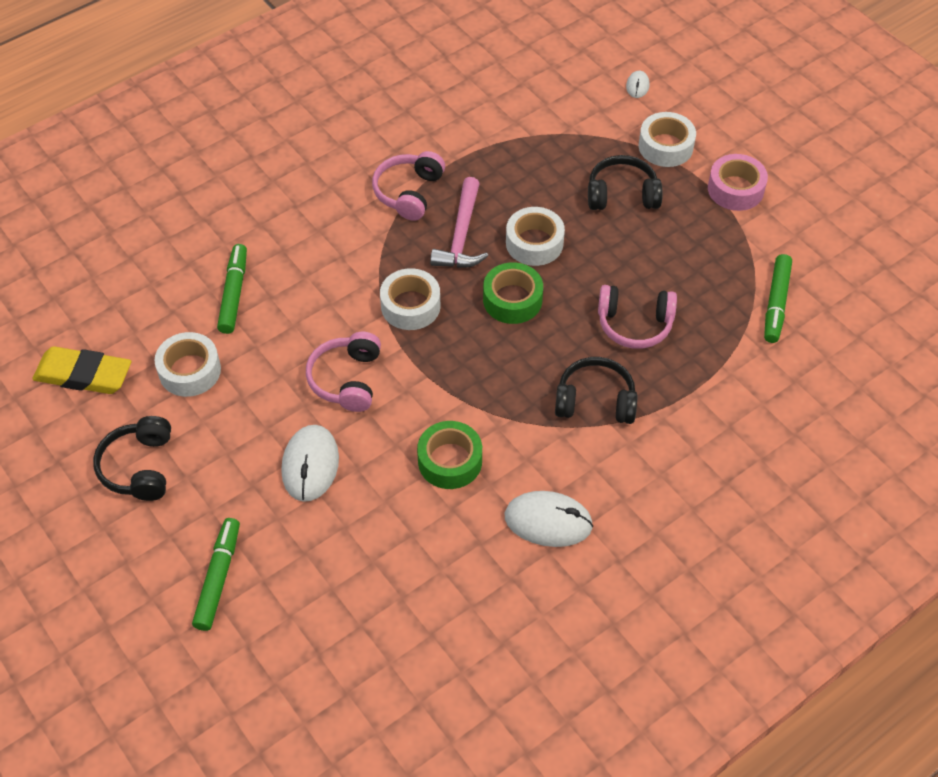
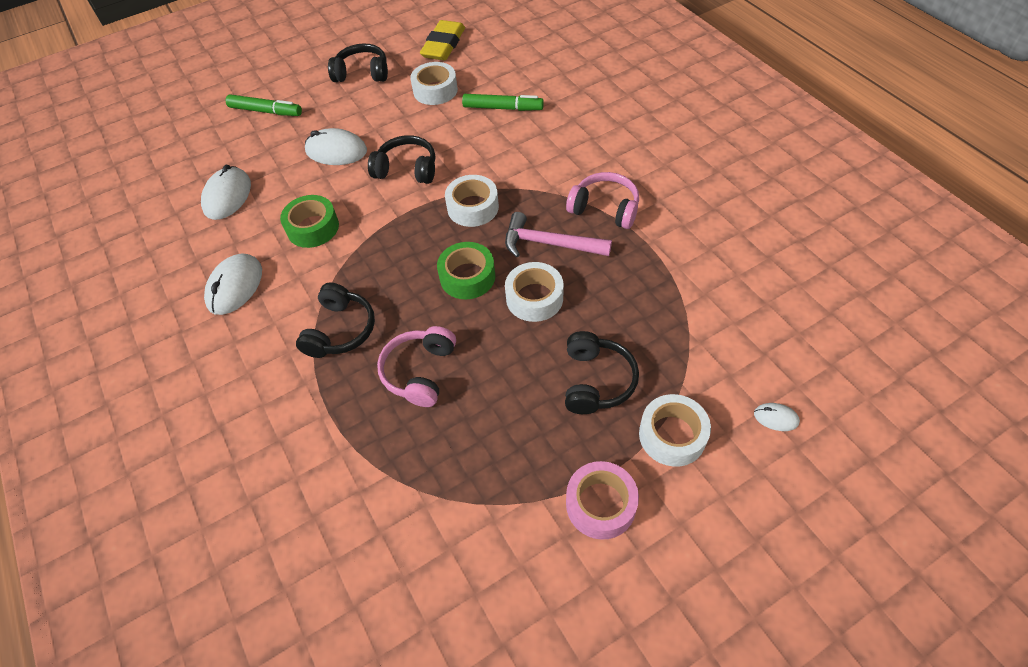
camera: 100 degrees right, 0 degrees up
pink headphones [306,332,381,412] -> black headphones [368,135,435,184]
green marker [764,254,792,343] -> none
none -> white mouse [201,165,251,220]

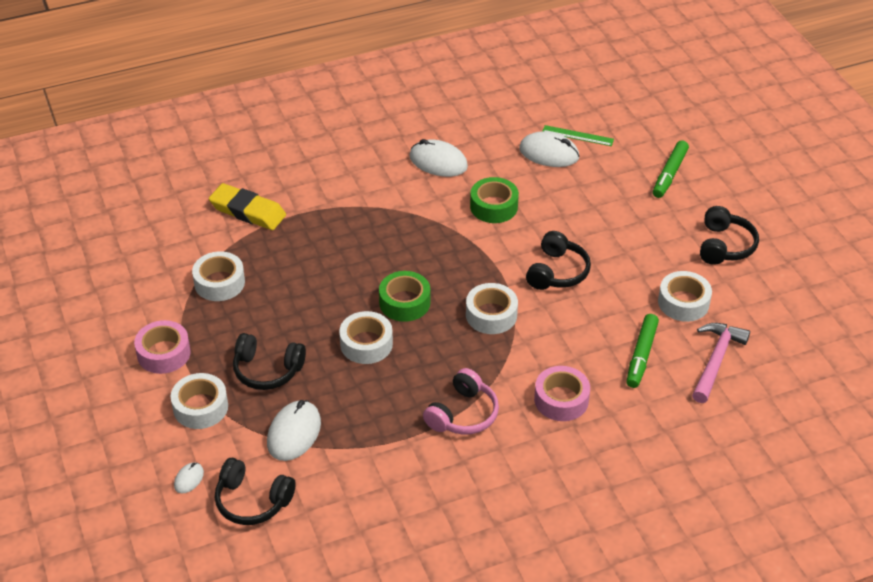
camera: 95 degrees right, 10 degrees down
black headphones [296,283,375,358] -> black headphones moved to [215,458,296,525]
white mouse [305,128,367,165] -> white mouse moved to [267,400,321,461]
pink headphones [377,326,456,407] -> none
yellow eraser [420,20,465,60] -> yellow eraser moved to [209,183,286,230]
pink hammer [505,212,612,257] -> pink hammer moved to [692,323,750,403]
none -> white tape [192,251,245,301]
none -> pink tape [534,366,590,421]
none -> green ruler [543,125,614,146]

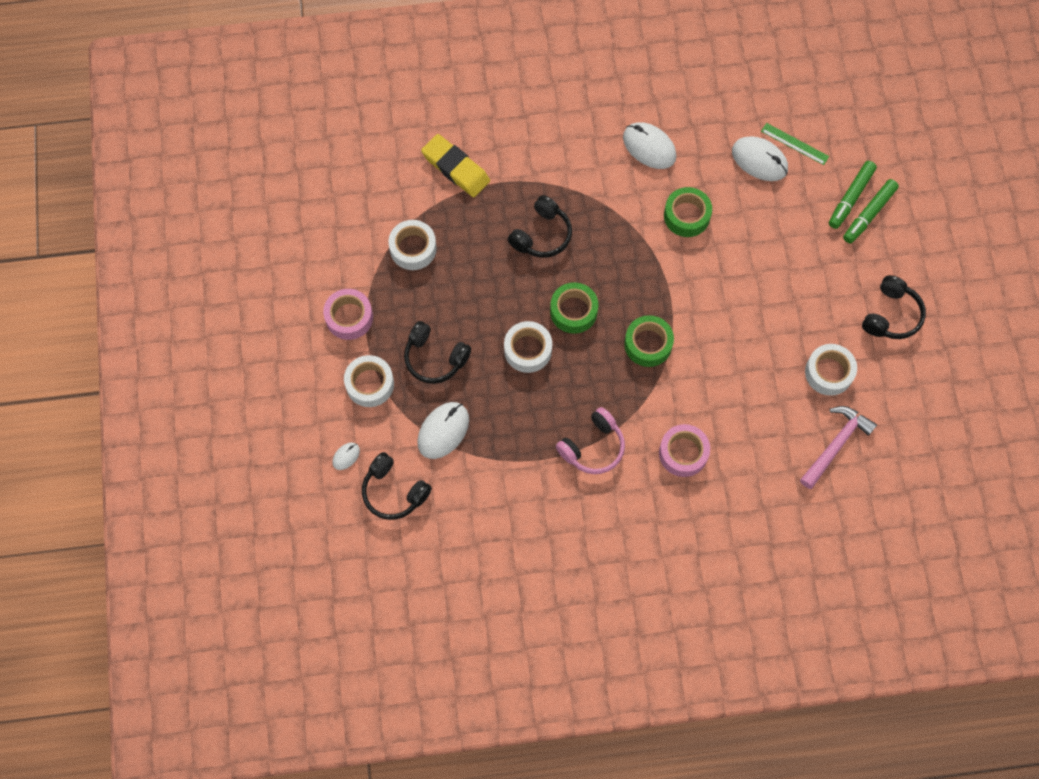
camera: 15 degrees right, 25 degrees up
white tape [466,283,518,334] -> green tape [624,315,674,367]
black headphones [526,231,591,290] -> black headphones moved to [507,195,572,258]
green marker [626,314,659,388] -> green marker moved to [829,161,877,229]

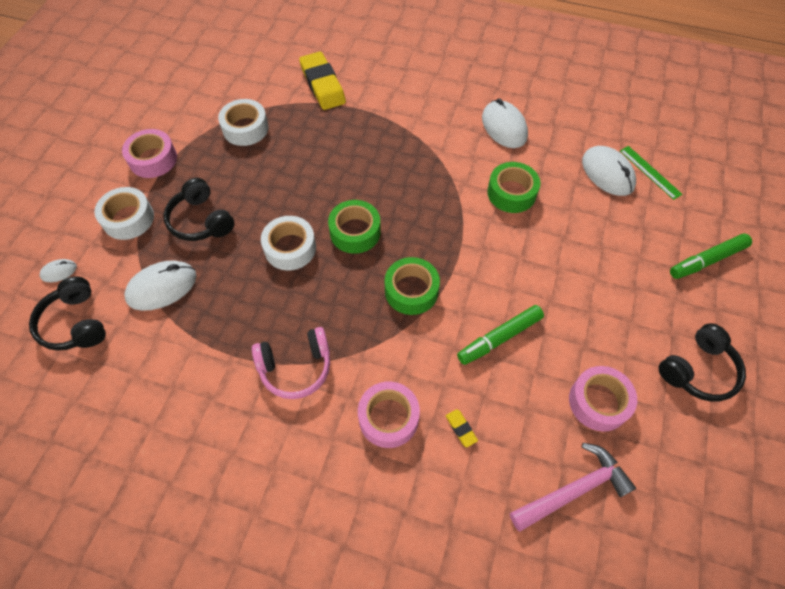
camera: 25 degrees right, 10 degrees down
black headphones [507,195,572,258] -> none
white tape [805,344,857,396] -> pink tape [569,366,637,432]
green marker [829,161,877,229] -> green marker moved to [457,305,544,365]
none -> yellow eraser [446,409,478,448]

